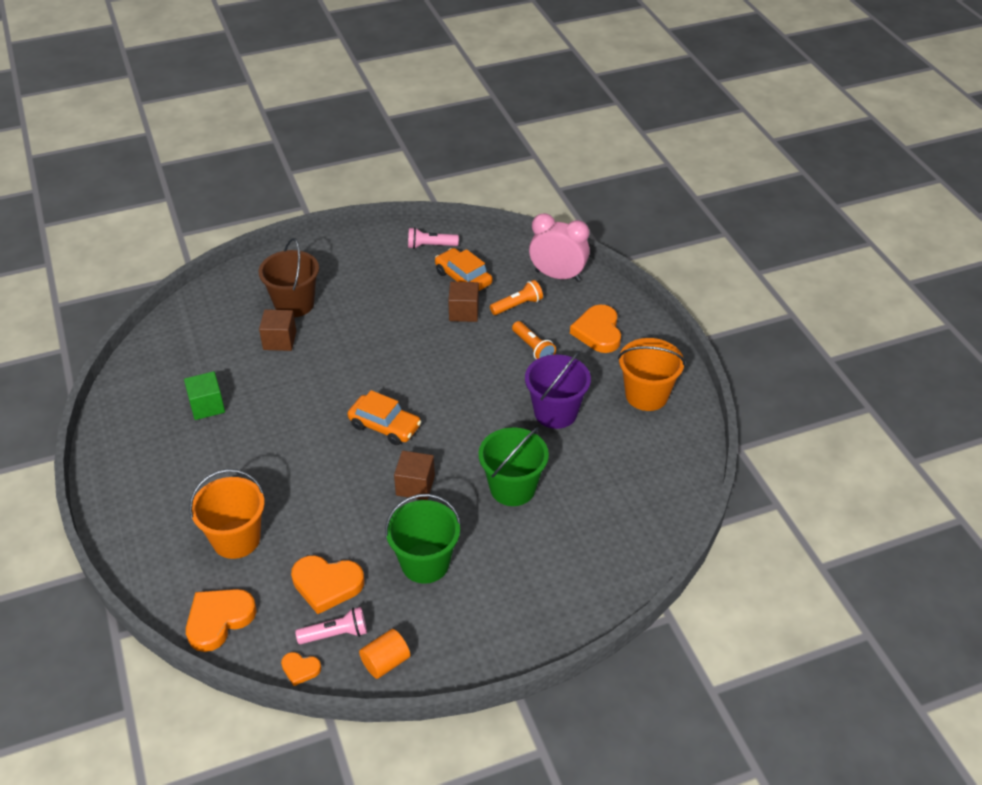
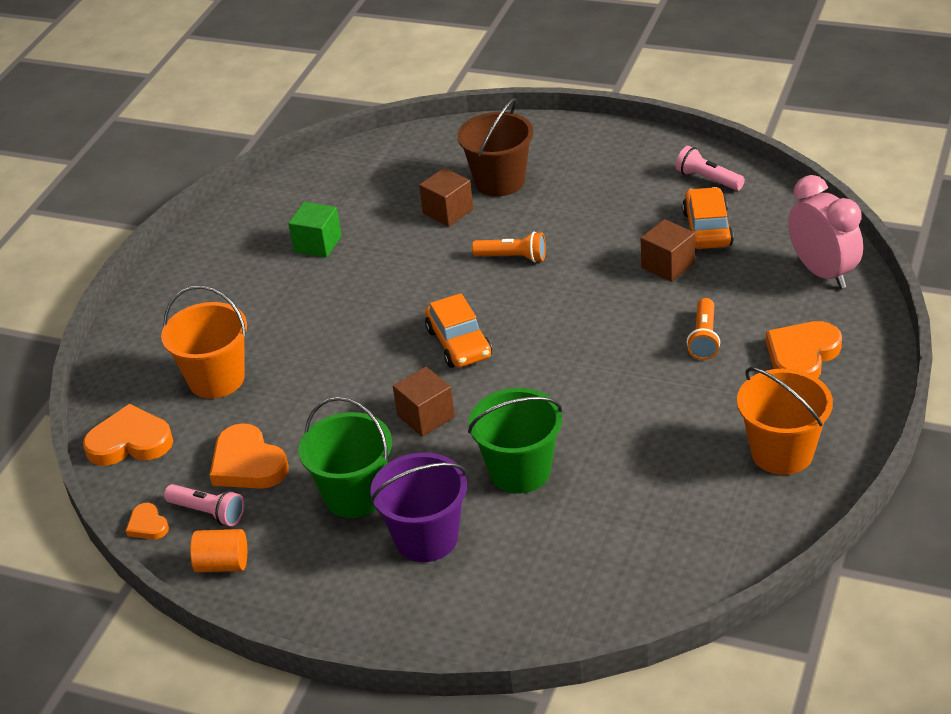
camera: 45 degrees right, 5 degrees down
orange flashlight [490,280,543,315] -> orange flashlight moved to [472,232,546,262]
purple bucket [525,351,591,429] -> purple bucket moved to [370,452,467,562]

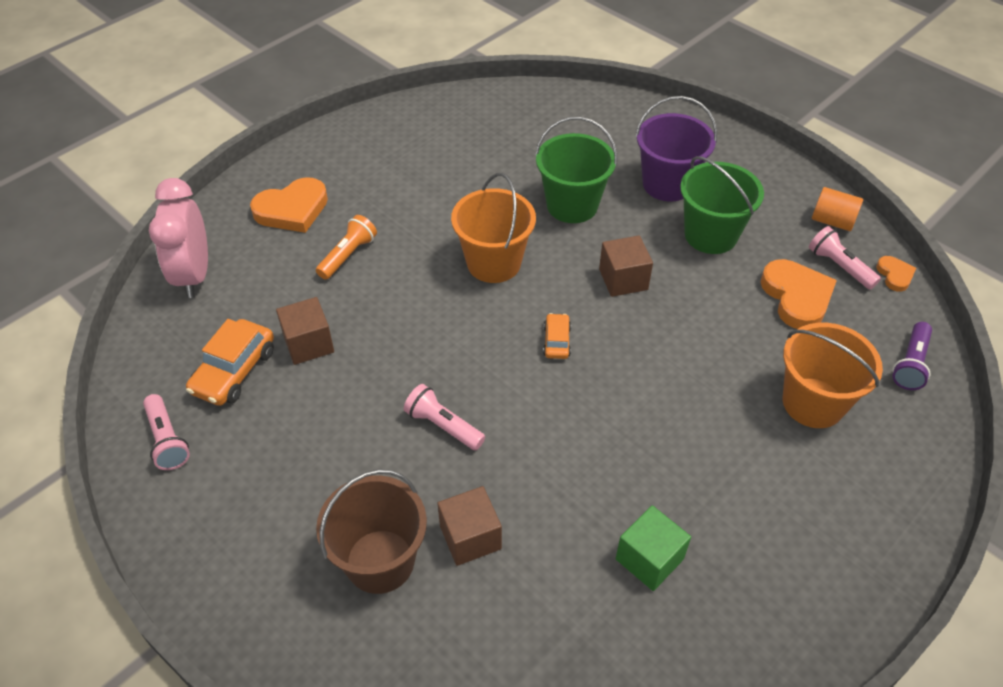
camera: 160 degrees left, 10 degrees up
orange heart [83,404,173,466] -> purple flashlight [893,322,932,390]
orange car [425,293,492,368] -> orange car [543,313,571,359], size x0.56
orange flashlight [472,232,546,262] -> pink flashlight [404,384,485,450]
orange bucket [737,367,833,475] -> orange bucket moved to [451,173,536,283]

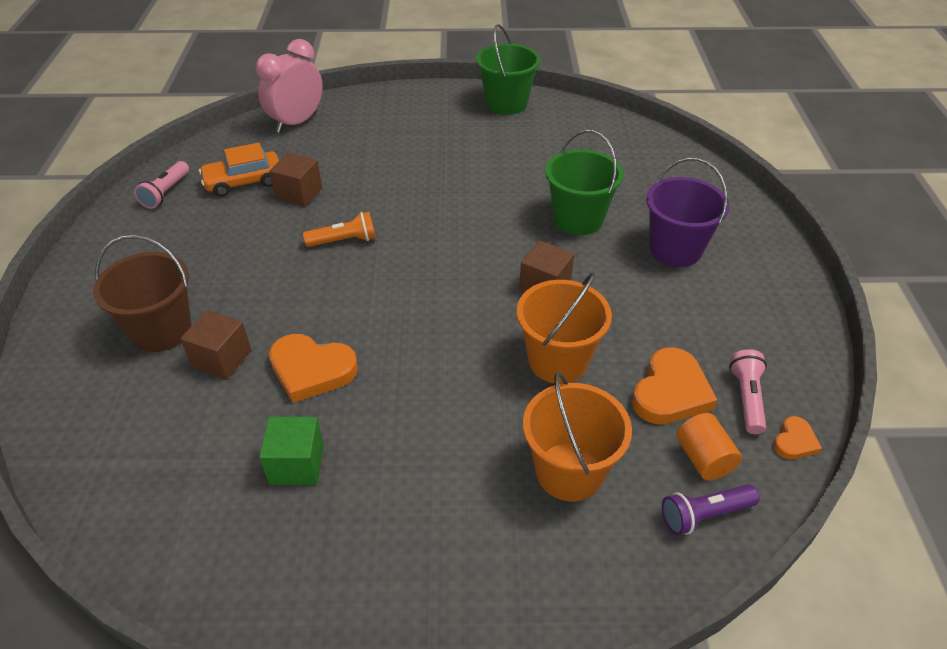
camera: 45 degrees right, 5 degrees down
orange heart [250,177,328,233] -> orange heart moved to [269,334,358,403]
orange flashlight [316,215,377,280] -> orange flashlight moved to [303,211,376,247]
pink flashlight [404,384,485,450] -> none
orange bucket [451,173,536,283] -> orange bucket moved to [517,272,612,384]
orange car [543,313,571,359] -> none
green bucket [680,156,764,254] -> green bucket moved to [476,24,540,115]
orange cylinder [812,187,863,231] -> orange cylinder moved to [676,413,742,480]

